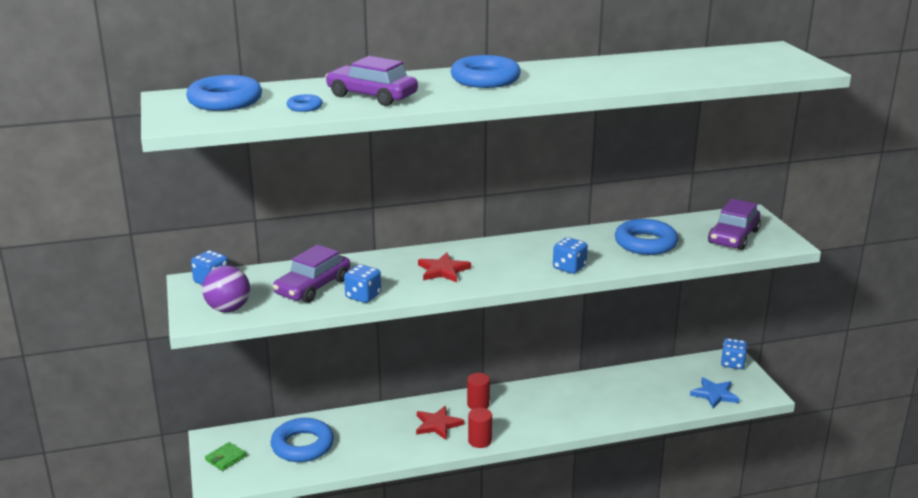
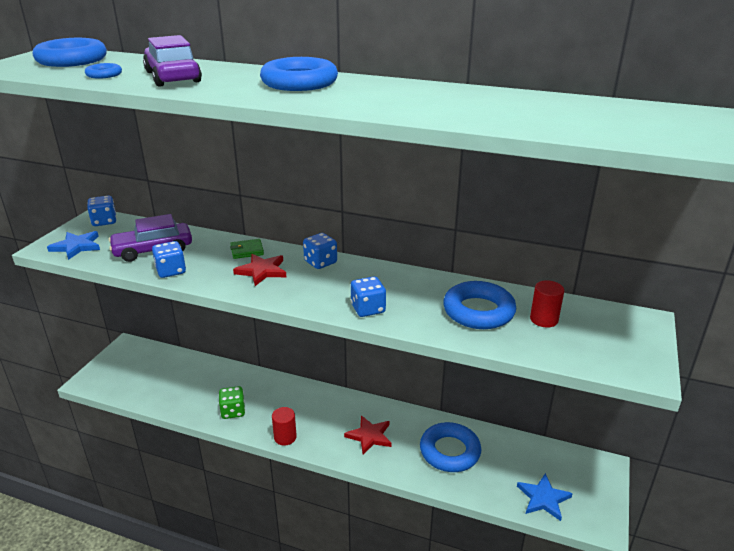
camera: 35 degrees right, 5 degrees up
purple ball [202,265,250,312] -> blue star [47,231,100,260]
green wallet [205,442,247,471] -> green wallet moved to [230,239,264,259]
blue ring [270,418,334,462] -> blue ring moved to [420,422,481,472]
red star [416,406,464,440] -> red star moved to [344,416,392,454]
red cylinder [467,373,490,409] -> red cylinder moved to [530,280,564,328]
purple car [708,199,761,250] -> none
blue dice [721,338,748,369] -> blue dice moved to [303,233,337,269]
none -> green dice [219,386,245,419]

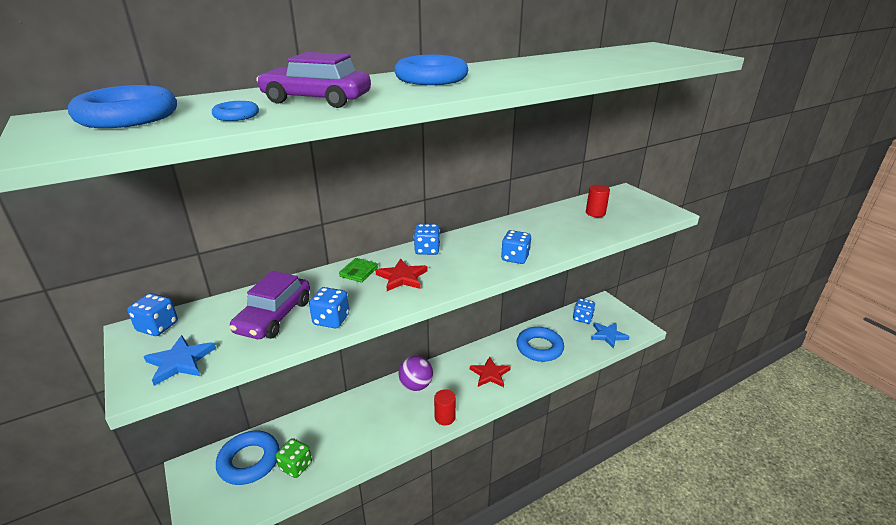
camera: 50 degrees left, 0 degrees up
green dice [219,386,245,419] -> green dice moved to [276,438,312,478]
blue ring [443,281,516,329] -> blue ring moved to [216,431,280,485]
none -> purple ball [398,356,433,391]
none -> blue dice [573,298,595,324]

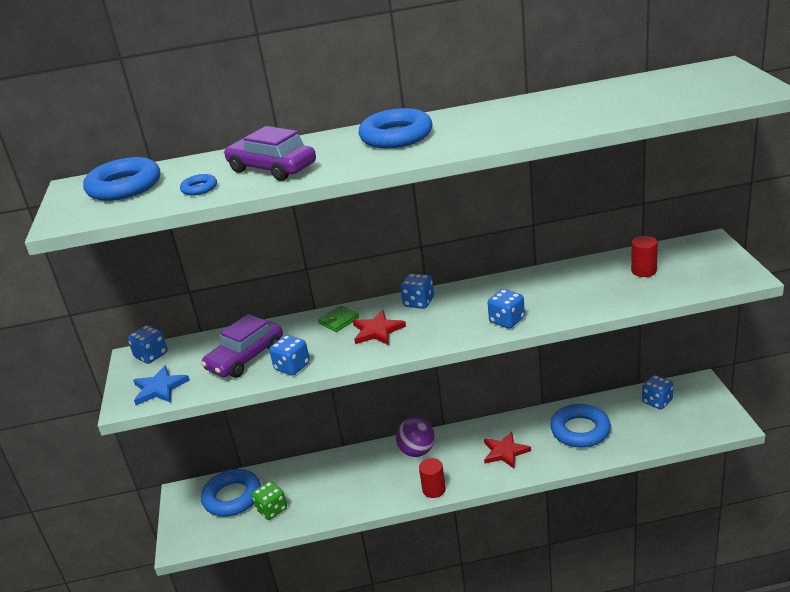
camera: 25 degrees right, 0 degrees up
blue star [591,322,630,349] -> none

